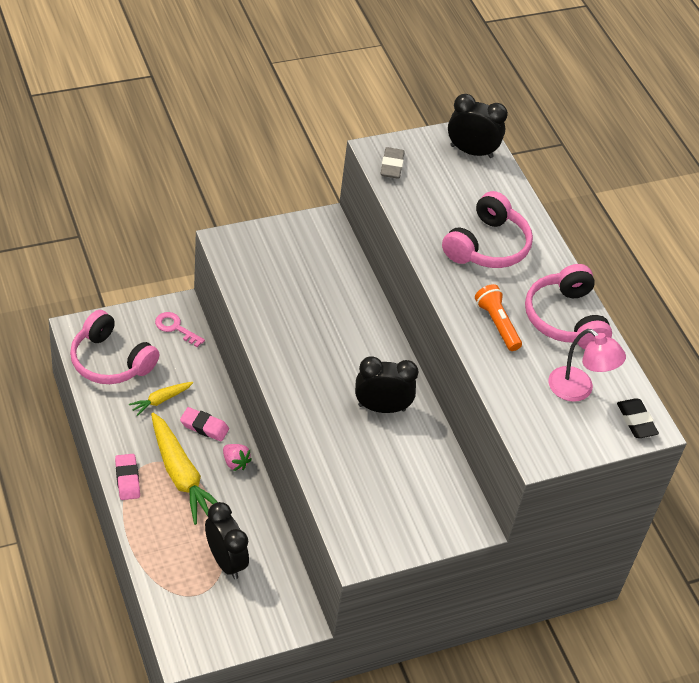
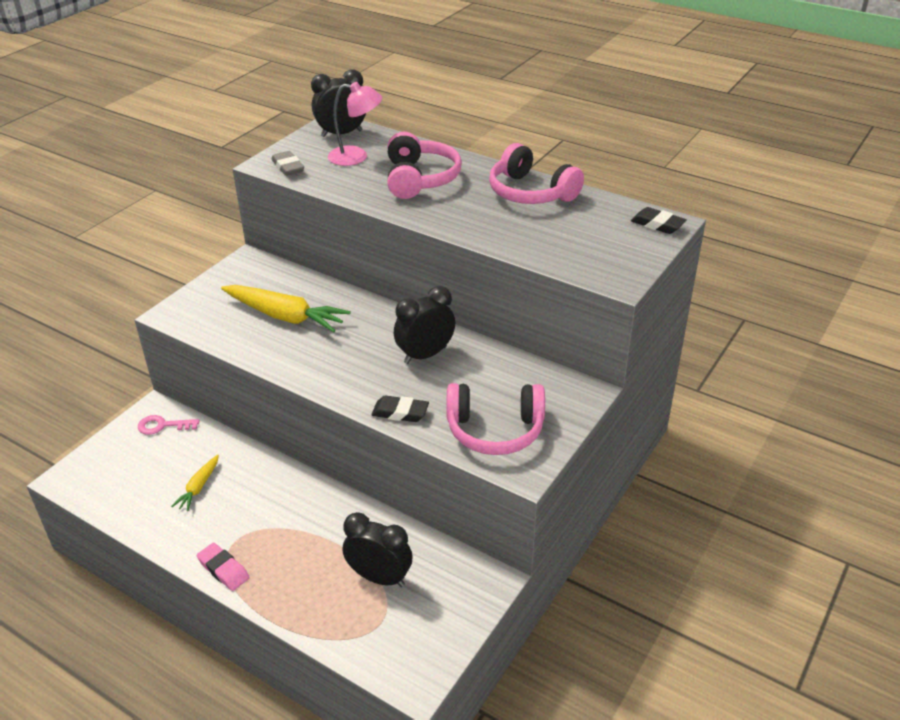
camera: 30 degrees left, 10 degrees down
pink headphones [70,310,160,384] -> pink headphones moved to [446,383,545,455]
yellow carrot [151,412,217,525] -> yellow carrot moved to [221,285,351,332]
pink eraser [180,407,229,441] -> none
pink strawberry [223,444,252,471] -> none
orange flashlight [475,284,522,351] -> none
pink lamp [548,329,626,402] -> pink lamp moved to [328,82,382,166]
none -> black eraser [371,395,429,422]

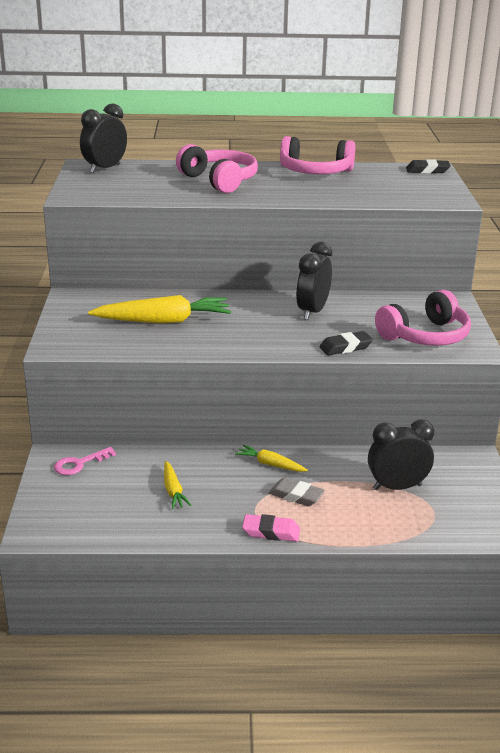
camera: 35 degrees left, 10 degrees down
grey eraser [272,151,304,176] -> grey eraser moved to [269,477,325,506]
pink lamp [328,82,382,166] -> none
none -> yellow carrot [235,445,308,472]

